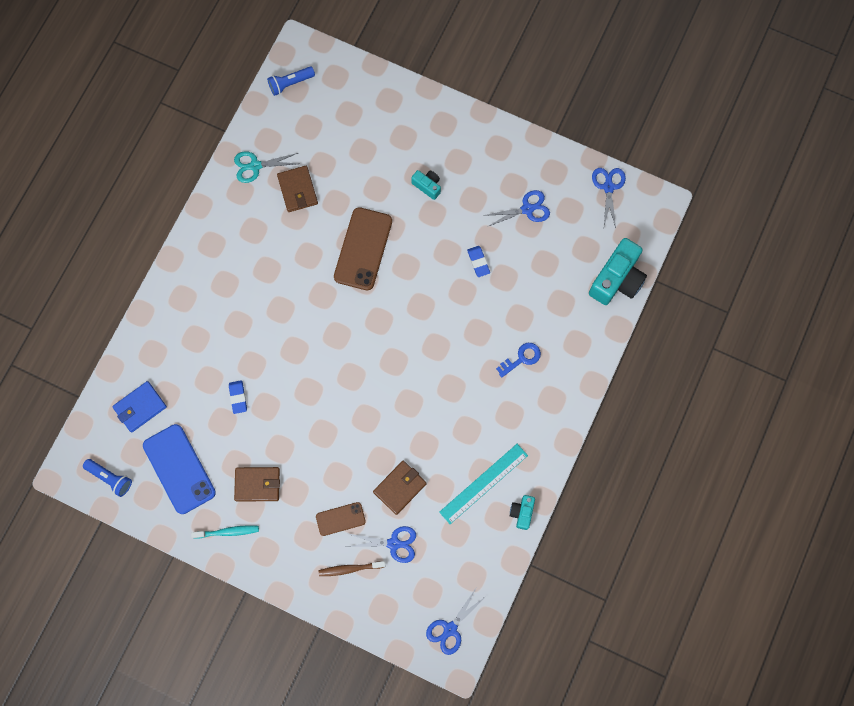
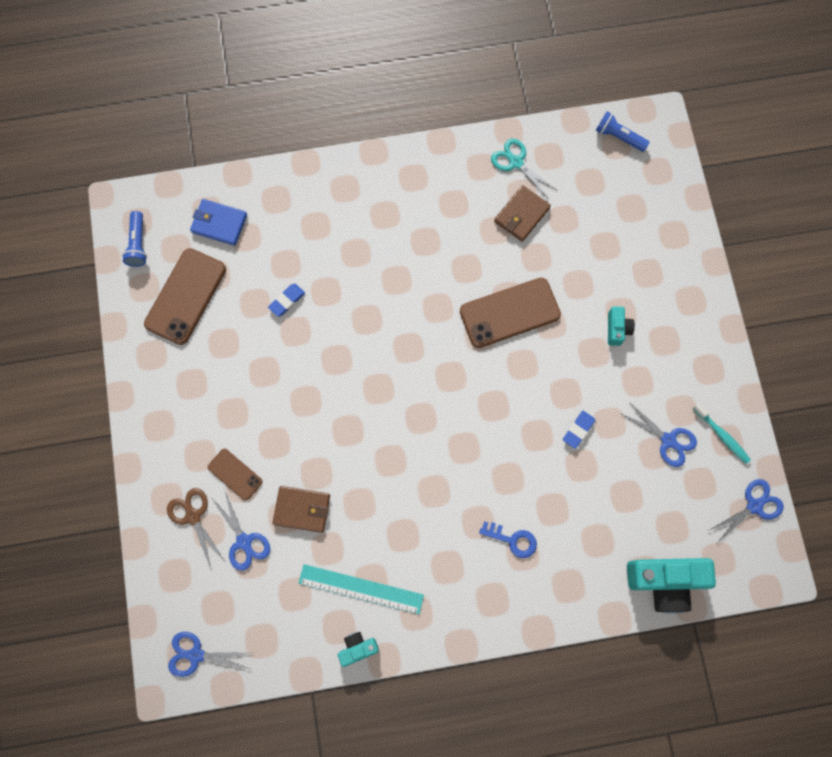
camera: 55 degrees right, 0 degrees up
blue phone [143,424,216,514] -> brown phone [144,248,226,345]
turquoise toothbrush [191,525,259,539] -> turquoise toothbrush moved to [693,403,751,464]
brown wallet [234,467,280,502] -> none
brown toothbrush [319,561,386,576] -> brown scissors [167,488,224,568]

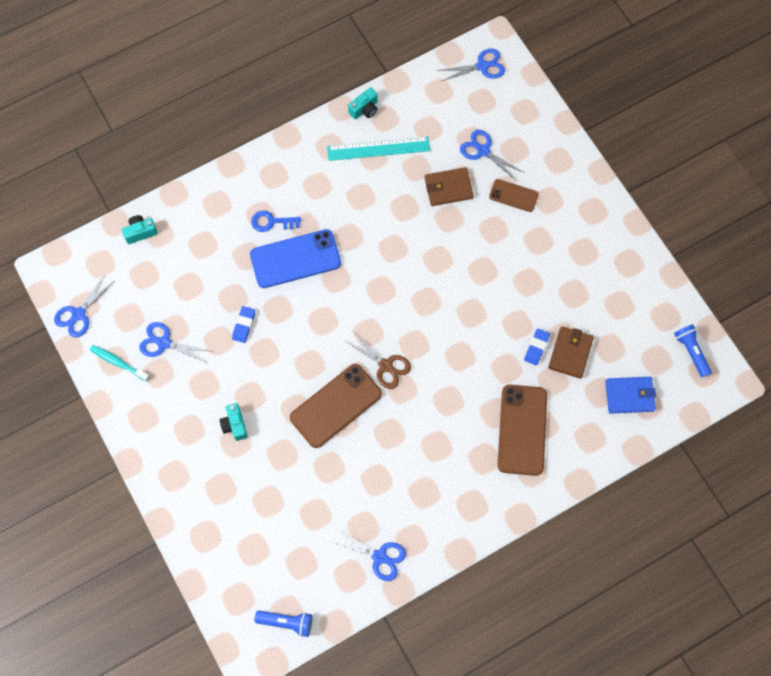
camera: 160 degrees right, 5 degrees down
brown phone [144,248,226,345] -> brown phone moved to [498,385,547,476]
brown scissors [167,488,224,568] -> brown scissors moved to [344,332,411,389]
turquoise scissors [491,139,557,198] -> blue scissors [330,529,406,581]
brown wallet [494,185,551,242] -> brown wallet moved to [548,326,594,379]
turquoise camera [627,558,716,614] -> turquoise camera [122,215,158,244], size x0.50
none -> blue phone [250,229,341,288]

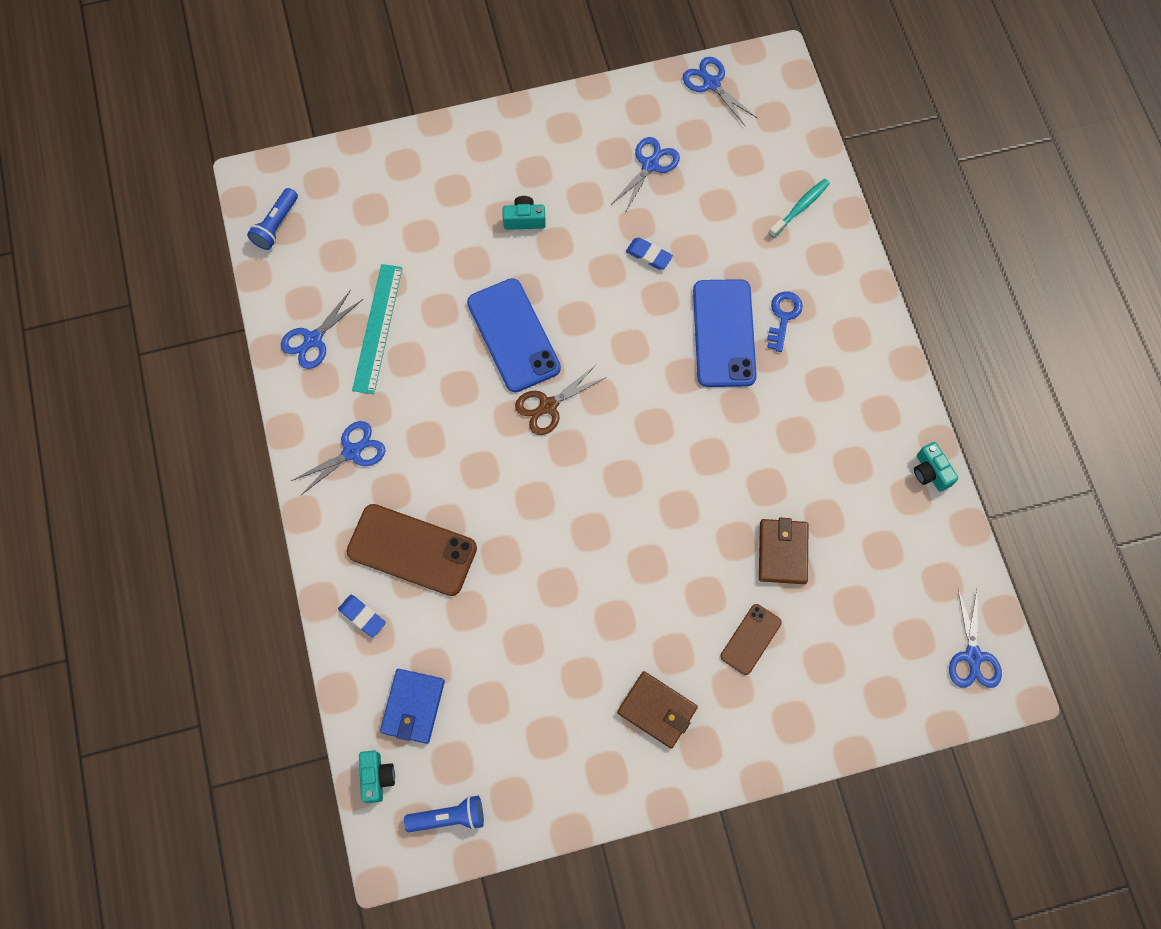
camera: 105 degrees right, 0 degrees up
turquoise toothbrush [90,345,150,382] -> turquoise toothbrush moved to [769,179,830,238]
turquoise camera [122,215,158,244] -> turquoise camera moved to [359,750,395,803]
brown phone [290,364,382,448] -> blue phone [467,278,561,392]
turquoise ruler [327,136,430,161] -> turquoise ruler moved to [352,264,403,394]
blue scissors [460,130,524,181] -> blue scissors moved to [291,421,386,496]
blue eraser [524,328,550,366] -> blue eraser moved to [338,594,386,638]
brown wallet [548,326,594,379] -> brown wallet moved to [617,671,698,749]

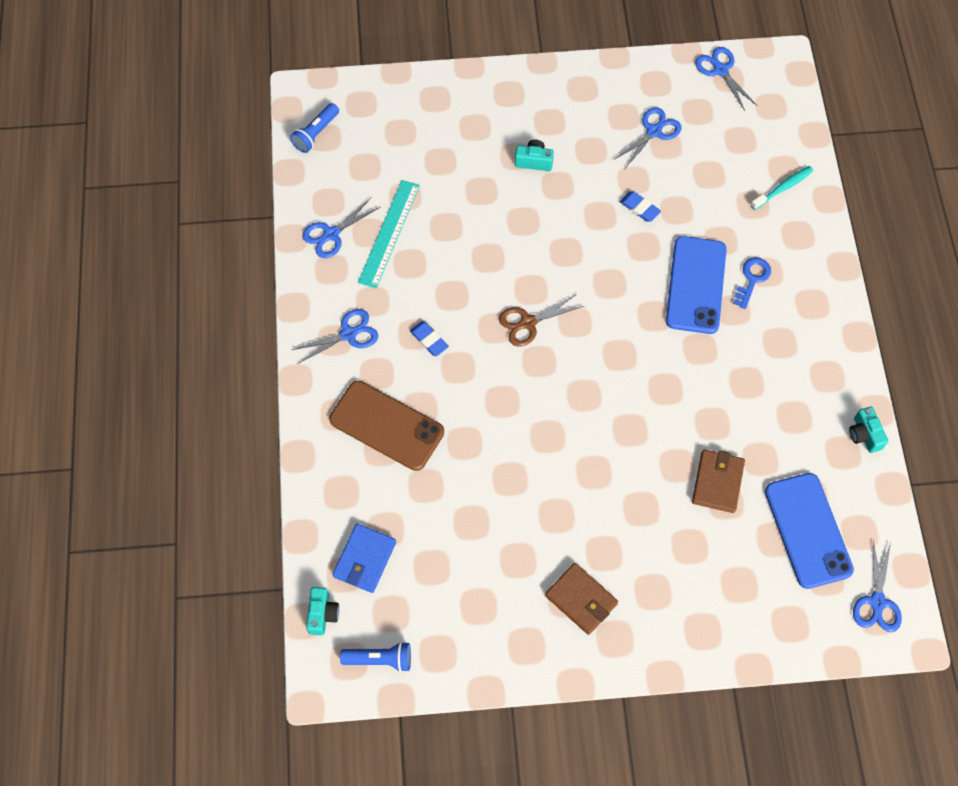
camera: 10 degrees right, 5 degrees down
blue eraser [338,594,386,638] -> blue eraser moved to [410,321,449,356]
blue phone [467,278,561,392] -> blue phone moved to [765,473,854,589]
brown phone [720,604,782,675] -> none

